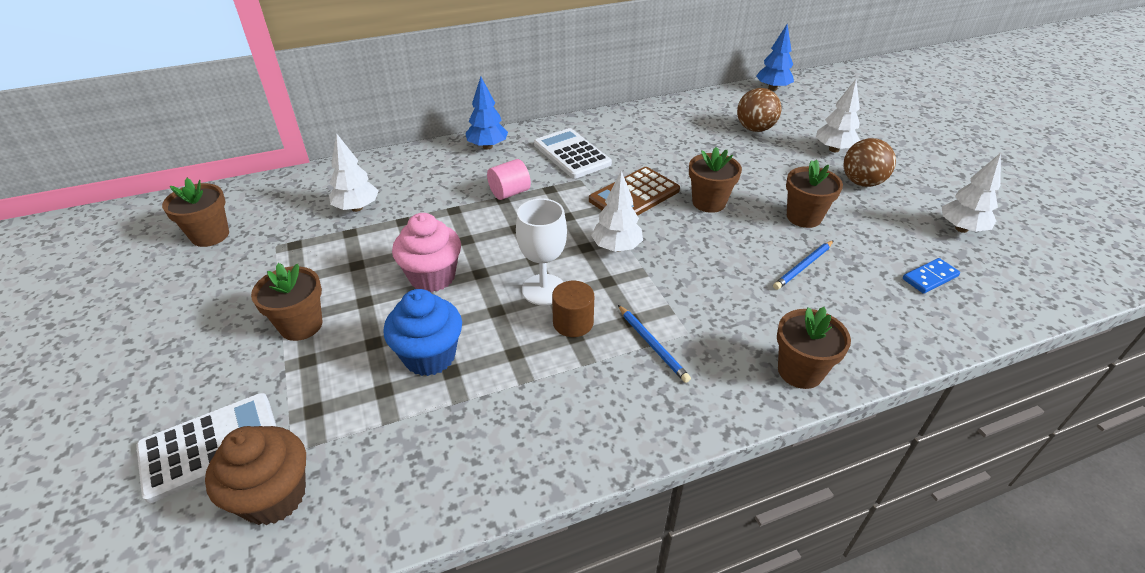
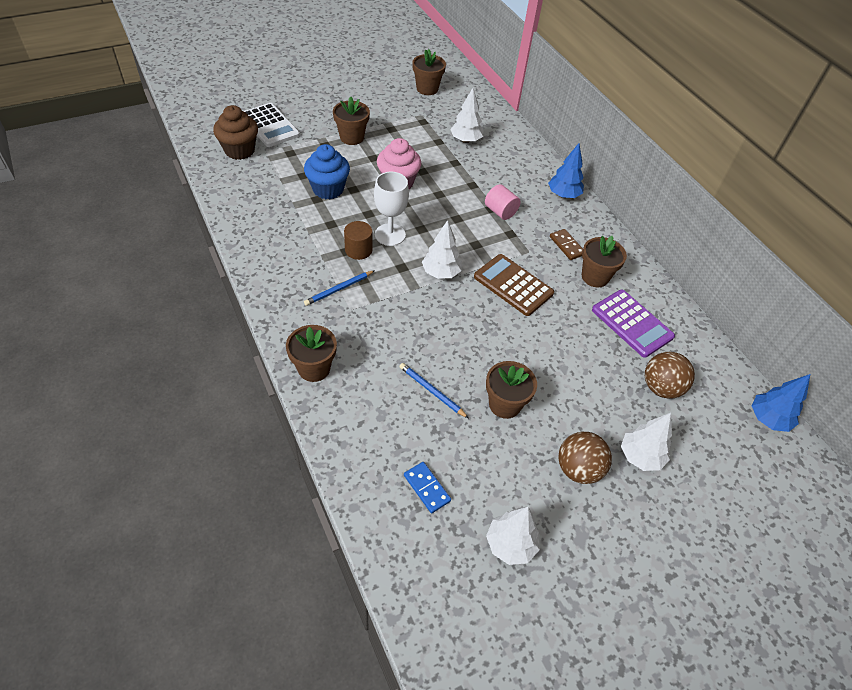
camera: 80 degrees right, 10 degrees up
white calculator [534,128,612,179] -> brown domino [550,229,583,260]
brown flower pot [689,147,742,213] -> brown flower pot moved to [582,236,627,287]
none -> purple calculator [592,290,675,358]

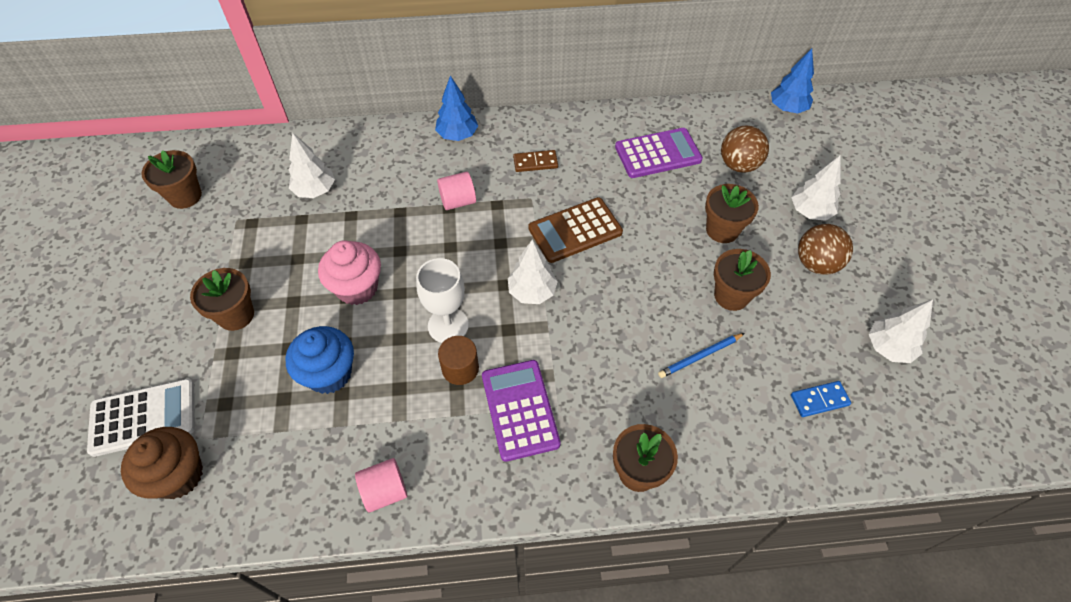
camera: 65 degrees left, 5 degrees up
blue pencil [304,270,375,306] -> purple calculator [482,360,561,462]
brown flower pot [582,236,627,287] -> brown flower pot moved to [705,184,759,243]
none -> pink cylinder [355,458,407,513]

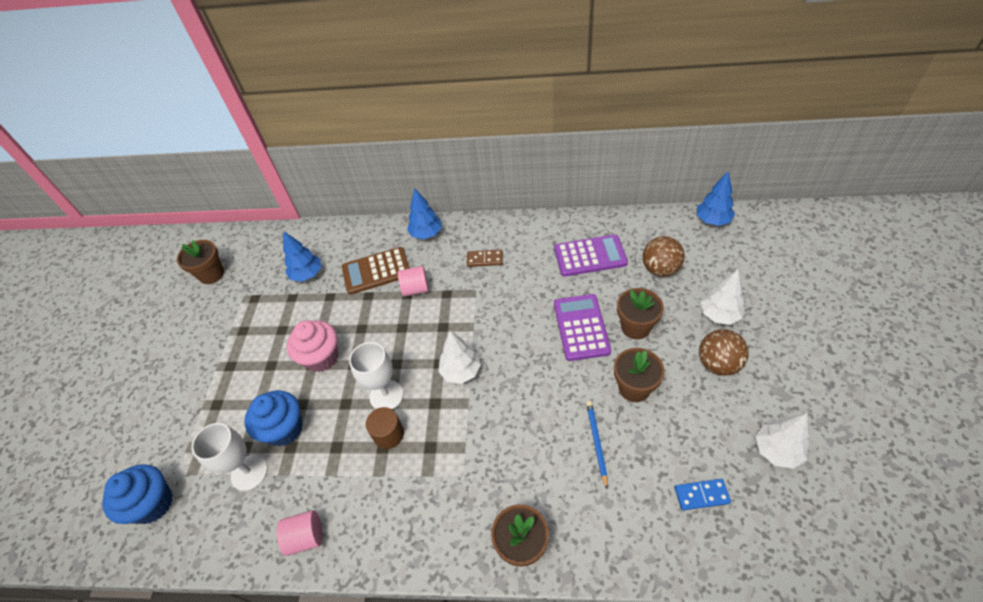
camera: 15 degrees right, 5 degrees down
white calculator [87,379,195,457] -> none
brown cupcake [121,427,203,499] -> blue cupcake [102,464,173,524]
brown flower pot [190,268,254,331] -> none
white tree [289,132,335,198] -> blue tree [283,231,321,282]
purple calculator [482,360,561,462] -> purple calculator moved to [554,294,611,361]
brown calculator [528,197,623,263] -> brown calculator moved to [342,247,410,295]
blue pencil [658,333,745,378] -> blue pencil turned 105 degrees clockwise [586,401,608,489]
none -> white goblet [192,423,268,491]

